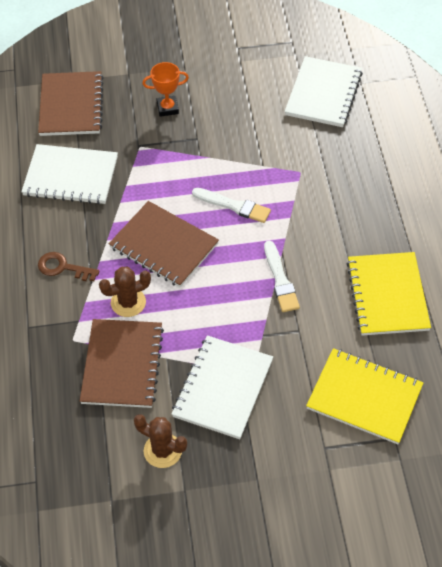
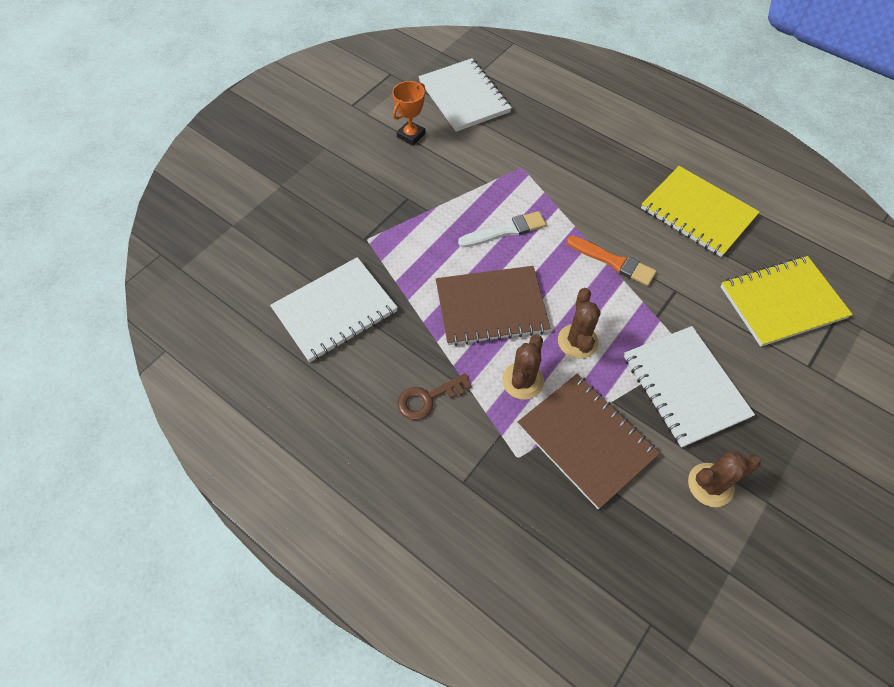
camera: 45 degrees left, 5 degrees up
brown notebook [38,71,104,136] -> none
orange trophy [142,62,189,117] -> orange trophy moved to [392,81,426,146]
white brush [264,241,300,312] -> orange brush [567,236,657,286]
none -> brown cactus [558,288,601,359]

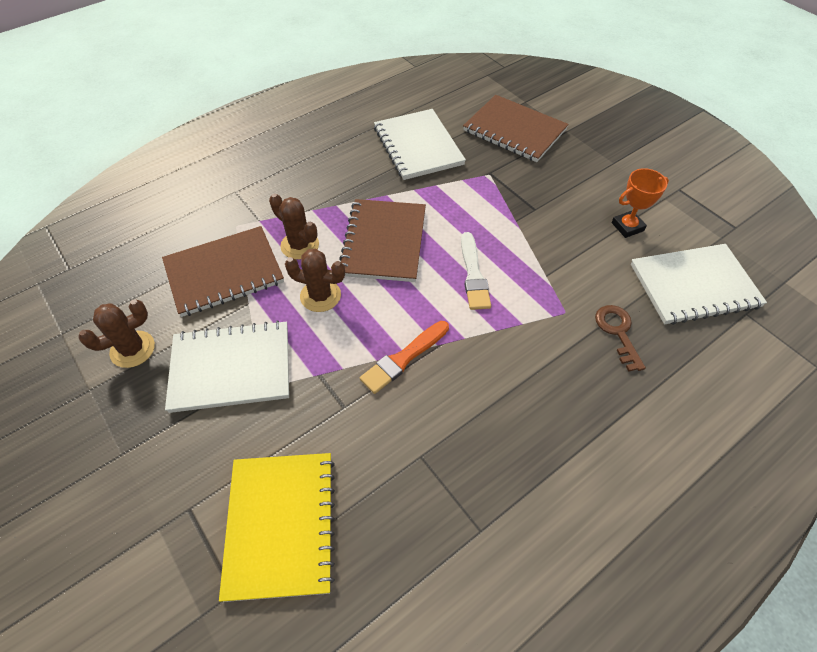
camera: 105 degrees right, 5 degrees down
orange trophy [392,81,426,146] -> orange trophy turned 75 degrees counterclockwise [612,168,669,238]
brown key [398,373,472,420] -> brown key moved to [595,305,646,372]
yellow notebook [641,166,760,257] -> none
brown cactus [688,452,761,507] -> brown cactus turned 60 degrees clockwise [78,299,155,368]
none -> brown notebook [463,95,569,162]

